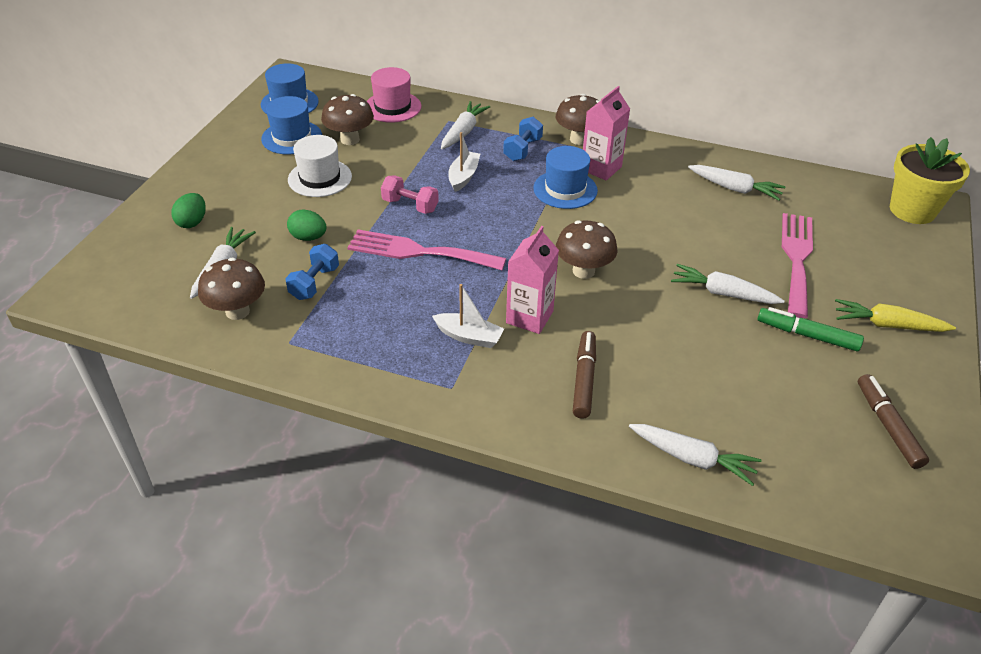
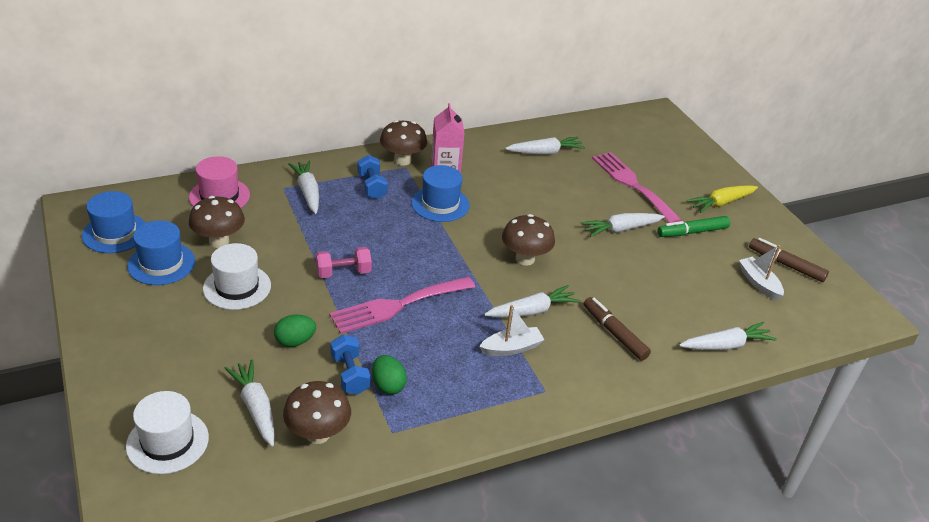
camera: 45 degrees left, 5 degrees down
green egg [171,193,206,228] -> green egg moved to [372,355,407,395]
white boat [448,132,480,192] -> white boat moved to [739,245,784,300]
pink carton [506,226,559,334] -> white carrot [484,285,580,317]
yellow flower pot [890,137,970,224] -> none
none -> white hat [126,391,209,474]

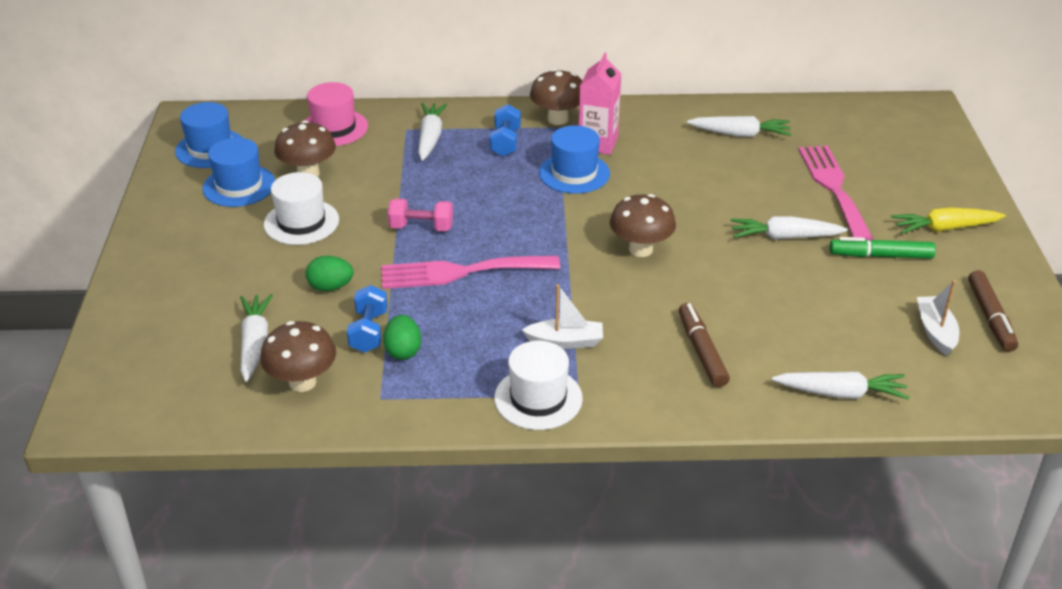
camera: 25 degrees right, 0 degrees up
white hat [126,391,209,474] -> white hat moved to [494,341,583,430]
white carrot [484,285,580,317] -> none
brown marker [749,238,829,282] -> brown marker turned 150 degrees counterclockwise [968,270,1018,352]

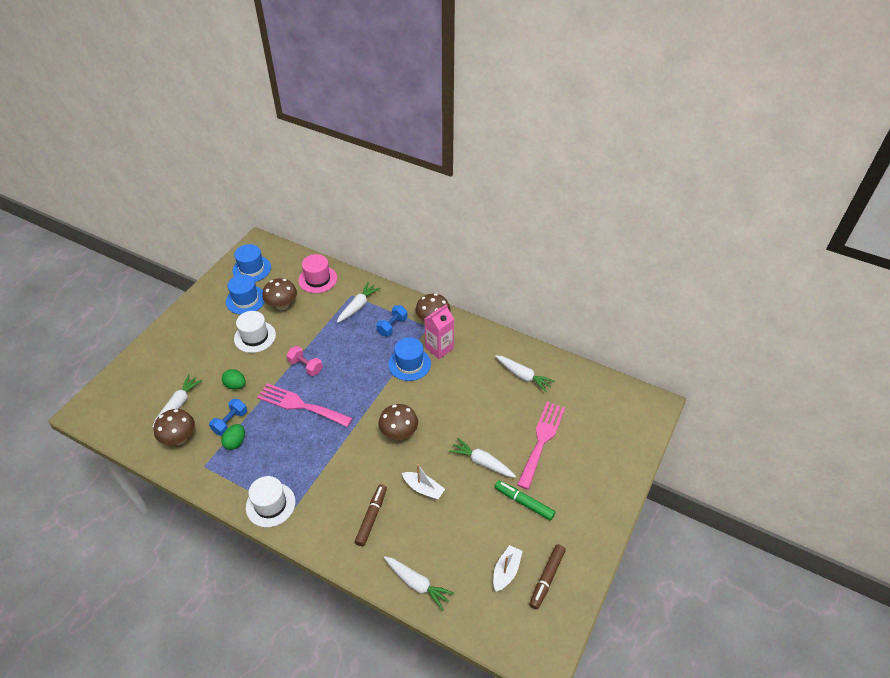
camera: 30 degrees right, 10 degrees up
white boat [522,284,603,349] -> white boat moved to [402,464,445,500]
yellow carrot [891,208,1006,234] -> none

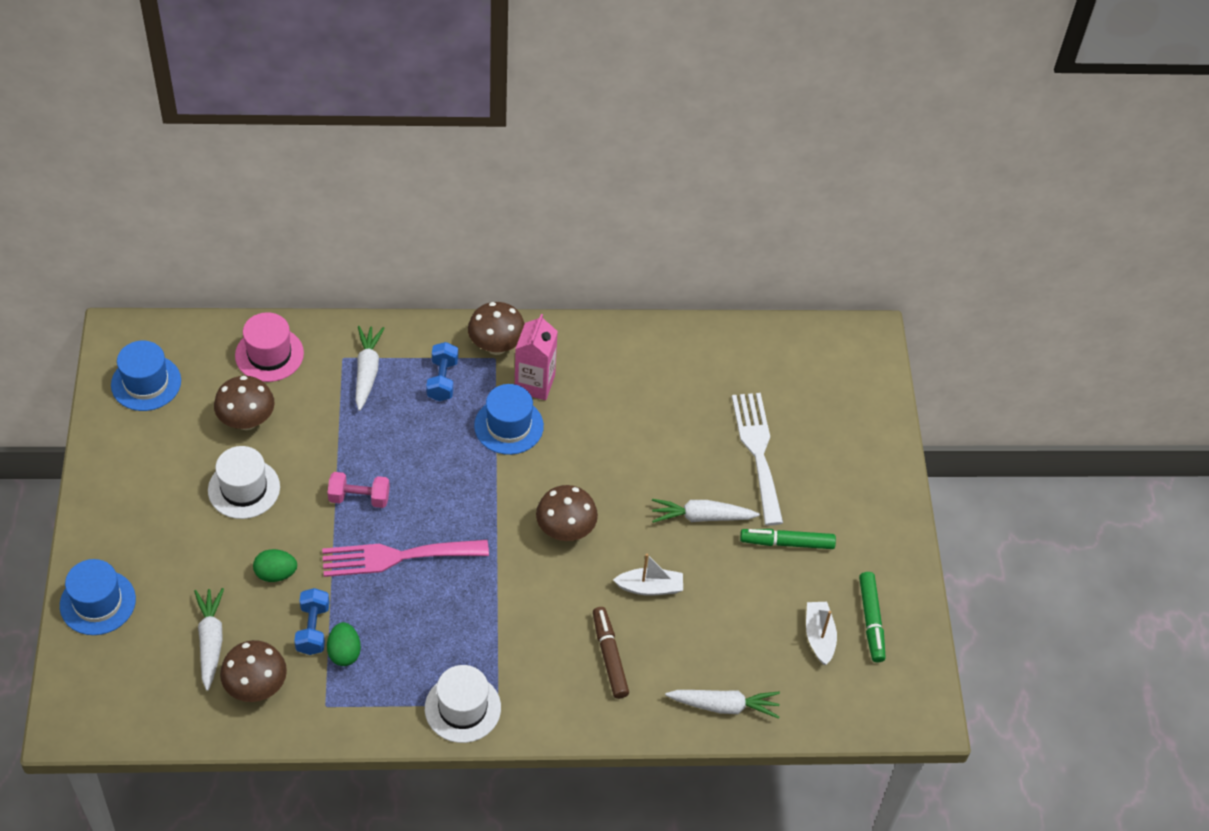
camera: 35 degrees left, 5 degrees up
blue hat [226,274,265,315] -> blue hat moved to [60,559,136,635]
white carrot [495,355,555,392] -> none
pink fork [517,402,565,489] -> white fork [732,393,783,526]
brown marker [530,544,566,610] -> green marker [859,572,886,662]

